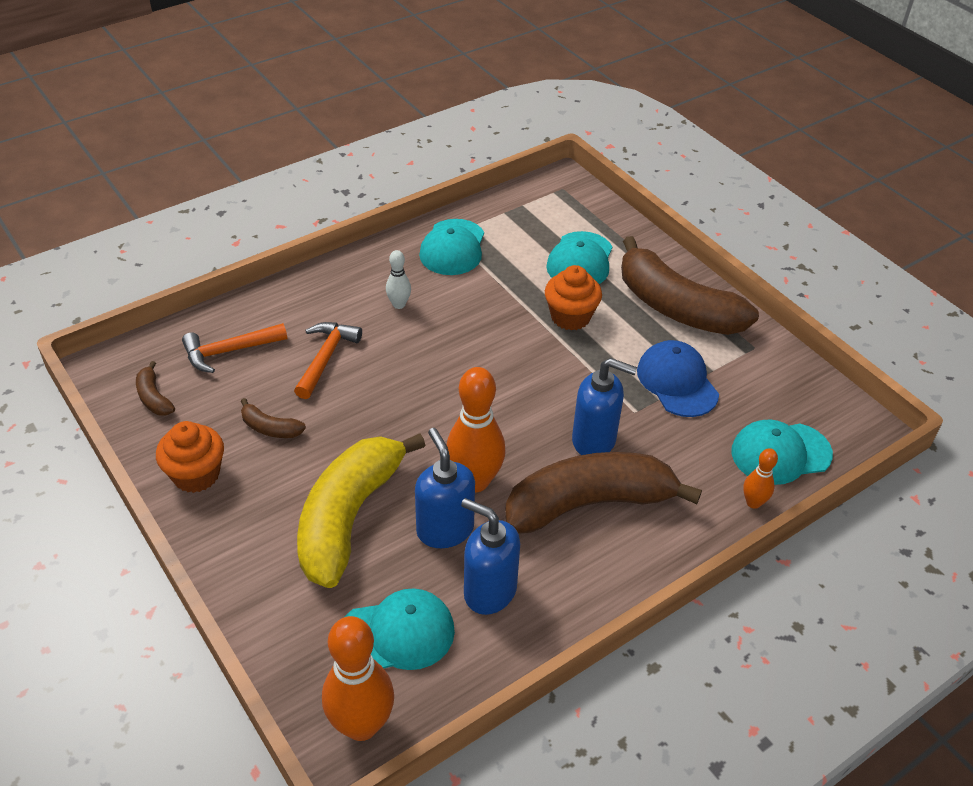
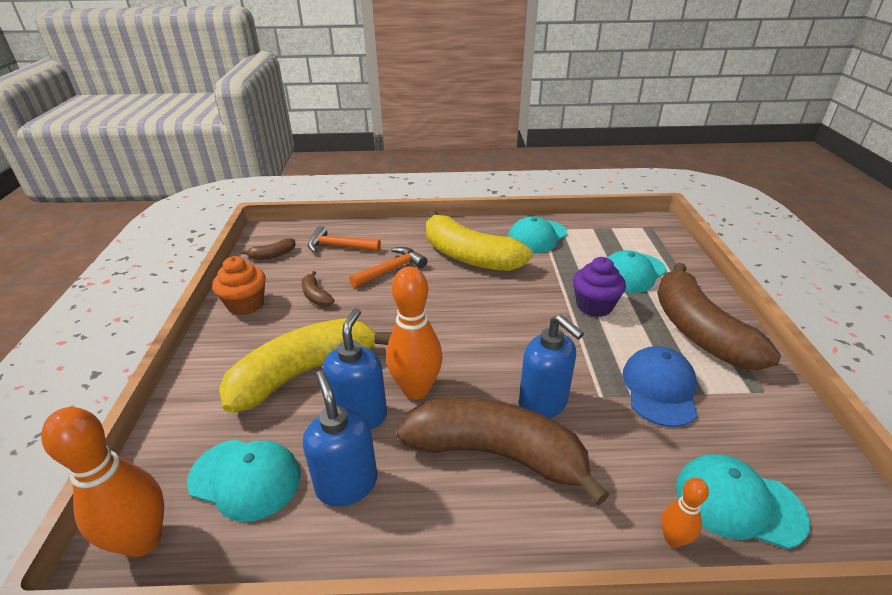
camera: 35 degrees right, 10 degrees down
brown banana [136,361,175,416] -> brown banana turned 120 degrees counterclockwise [241,238,296,260]
white bowling pin [386,250,411,309] -> yellow banana [426,210,533,271]
orange cupcake [545,265,602,331] -> purple cupcake [573,257,626,317]

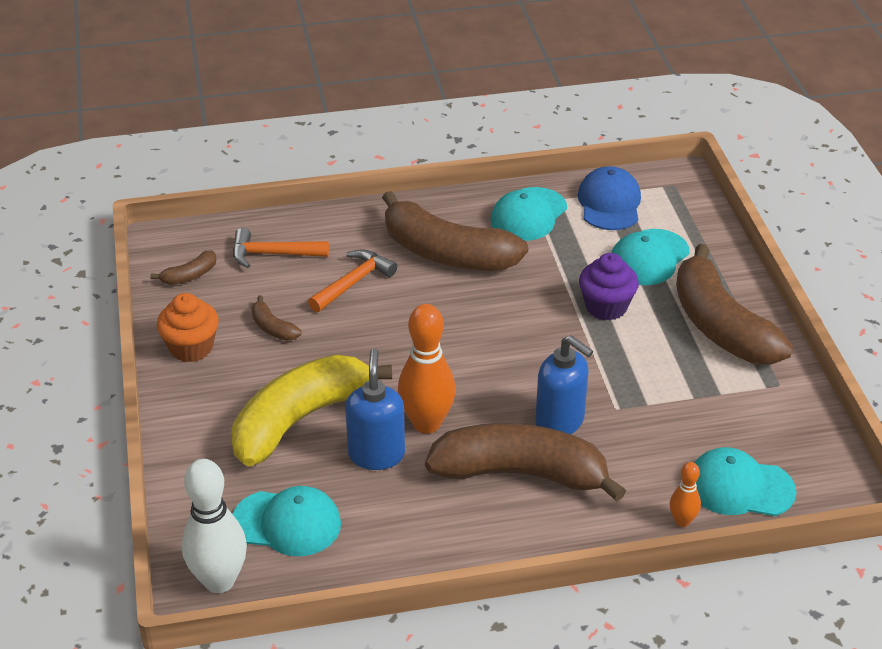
camera: 10 degrees left, 5 degrees up
orange bowling pin [41,407,164,557] -> white bowling pin [182,459,247,593]
blue soap dispenser [303,371,377,506] -> none
yellow banana [426,210,533,271] -> brown banana [382,191,528,271]
blue cap [623,346,697,427] -> blue cap moved to [578,166,641,230]

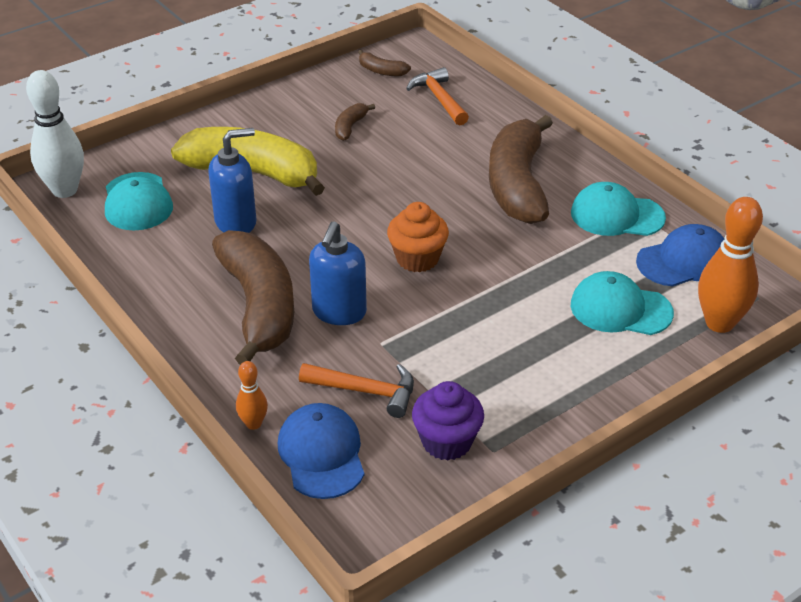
camera: 65 degrees right, 0 degrees up
orange cupcake [157,293,219,362] -> orange cupcake moved to [387,202,449,272]
orange hammer [308,249,397,312] -> orange hammer moved to [299,363,414,418]
orange bowling pin [398,304,456,434] -> orange bowling pin moved to [698,197,763,333]
purple cupcake [579,253,639,321] -> purple cupcake moved to [412,381,484,460]
brown banana [676,244,793,365] -> none
turquoise cap [694,447,797,516] -> blue cap [278,403,364,499]

